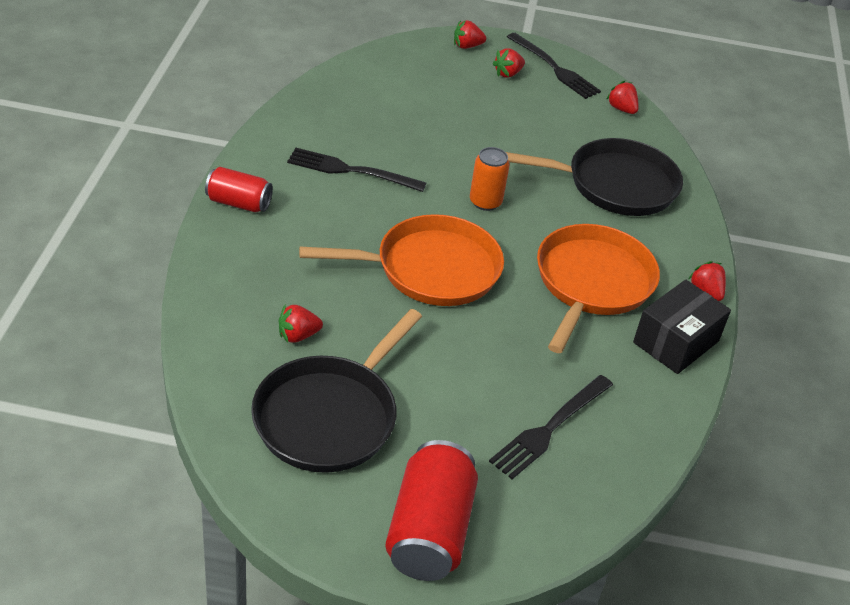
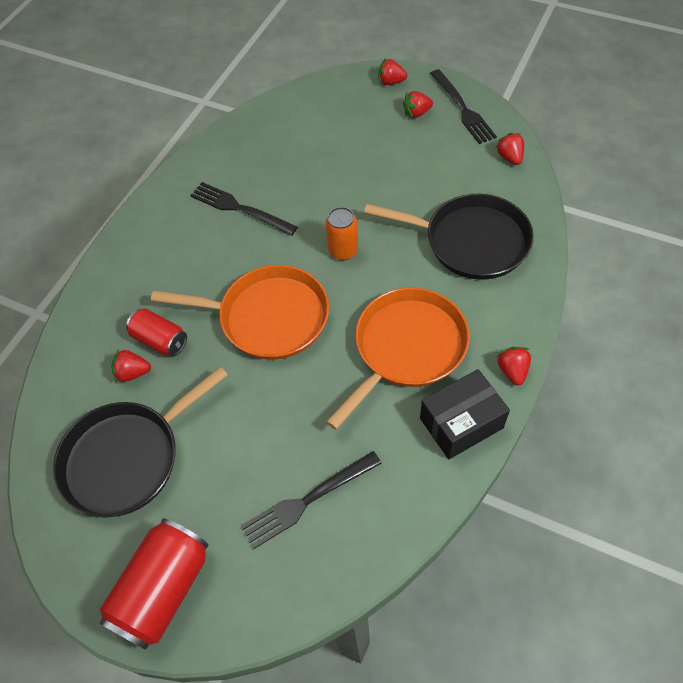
camera: 25 degrees right, 15 degrees up
red can [205,167,273,212] -> red can moved to [126,308,187,357]

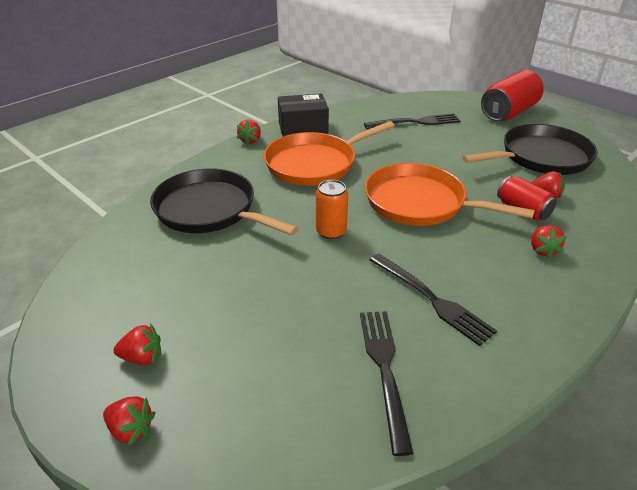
camera: 165 degrees left, 20 degrees down
black fork [430,69,497,144] -> black fork moved to [360,311,413,456]
red strawberry [496,133,524,165] -> red strawberry moved to [531,225,567,259]

